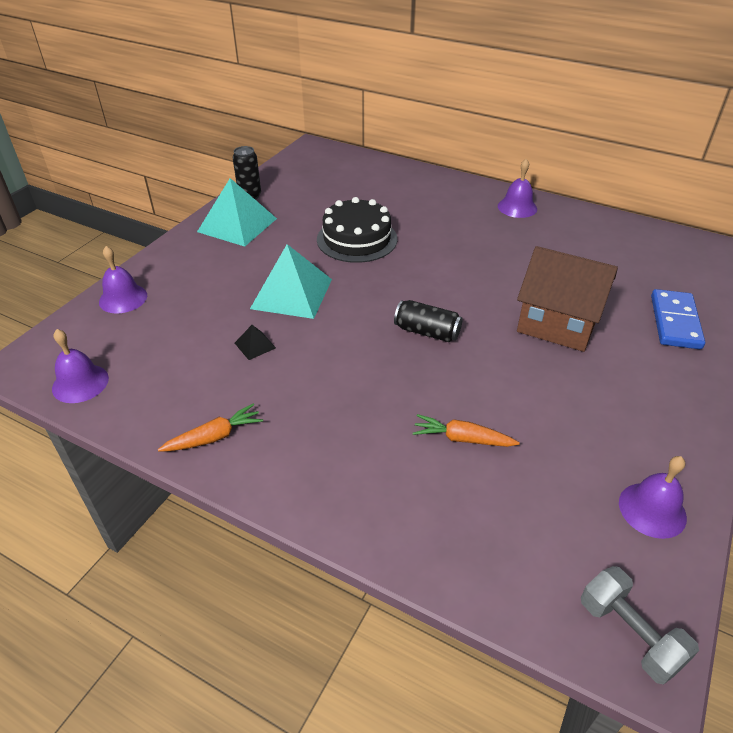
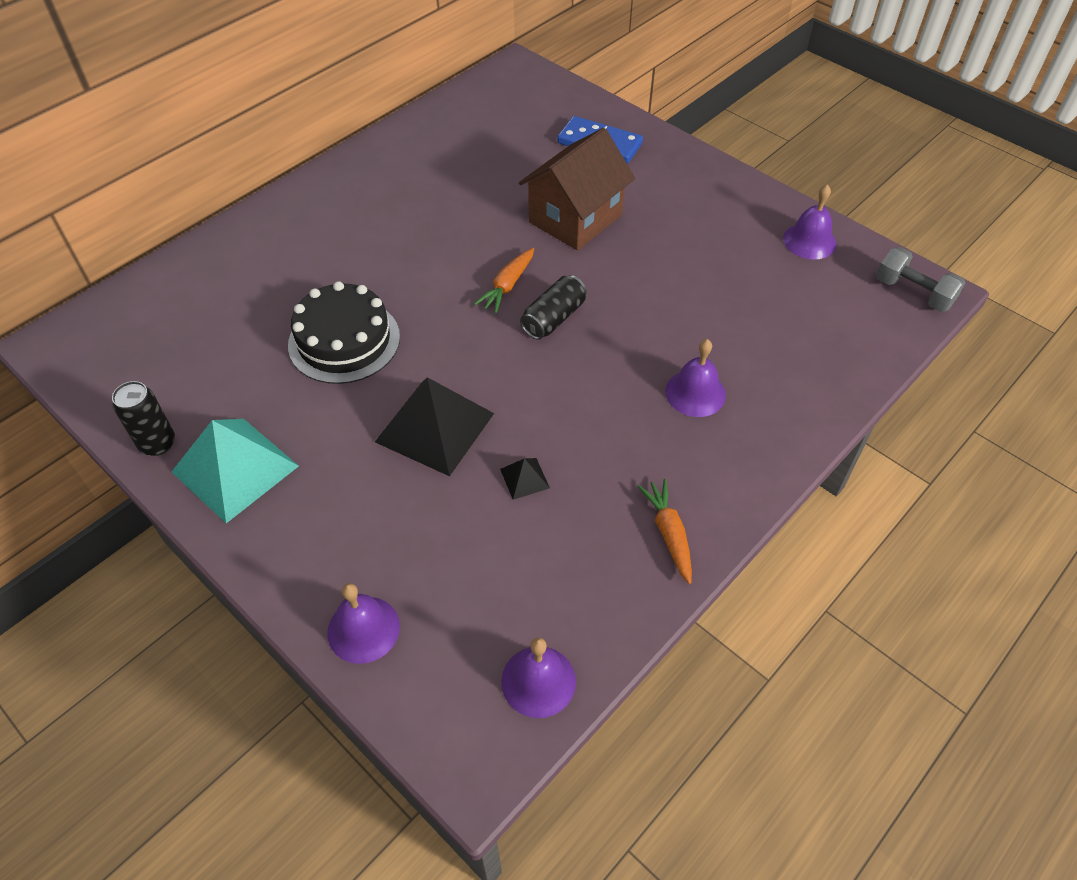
camera: 75 degrees left, 10 degrees up
turquoise pyramid [250,244,332,319] -> black pyramid [375,377,494,476]
orange carrot [413,414,520,447] -> orange carrot moved to [474,248,534,313]
purple bell [498,159,537,218] -> purple bell moved to [665,339,726,417]
grey dumbbell [581,566,699,685] -> grey dumbbell turned 60 degrees clockwise [876,247,965,312]

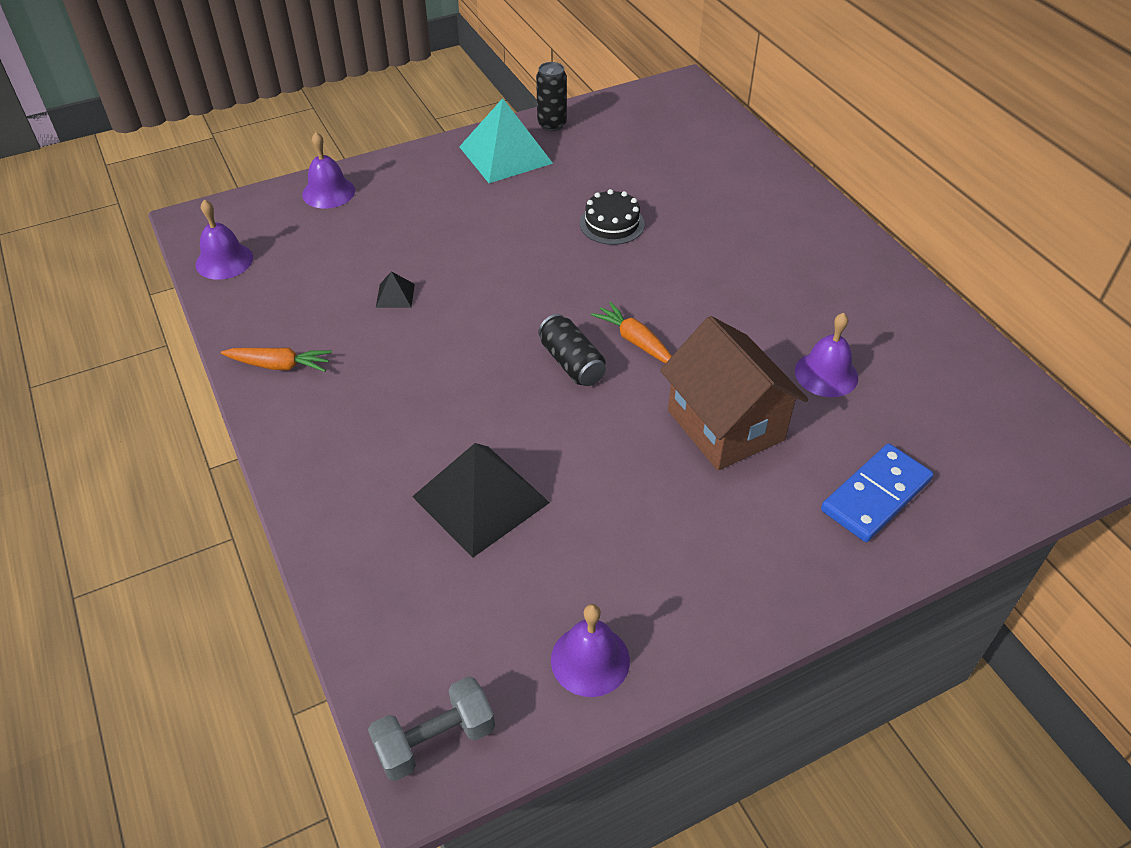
camera: 110 degrees right, 5 degrees down
black cake [288,281,400,384] -> black cake [580,189,645,245], size x0.62
black pyramid [375,377,494,476] -> black pyramid moved to [412,443,550,558]
purple bell [665,339,726,417] -> purple bell moved to [795,313,858,397]

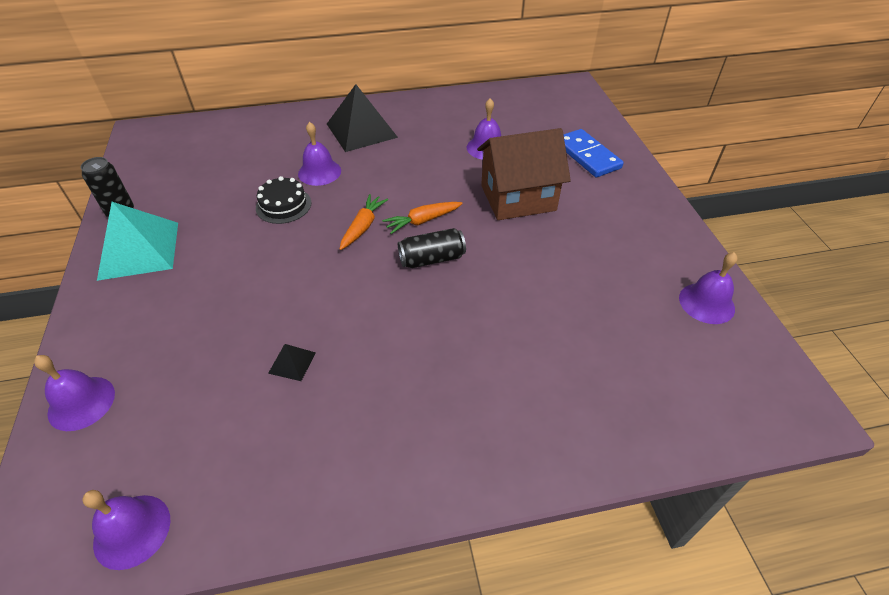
camera: 75 degrees left, 0 degrees up
orange carrot [221,347,332,372] -> orange carrot moved to [340,194,388,250]
grey dumbbell [368,676,495,781] -> none
black pyramid [412,443,550,558] -> black pyramid moved to [327,84,398,152]
none -> purple bell [298,122,341,186]

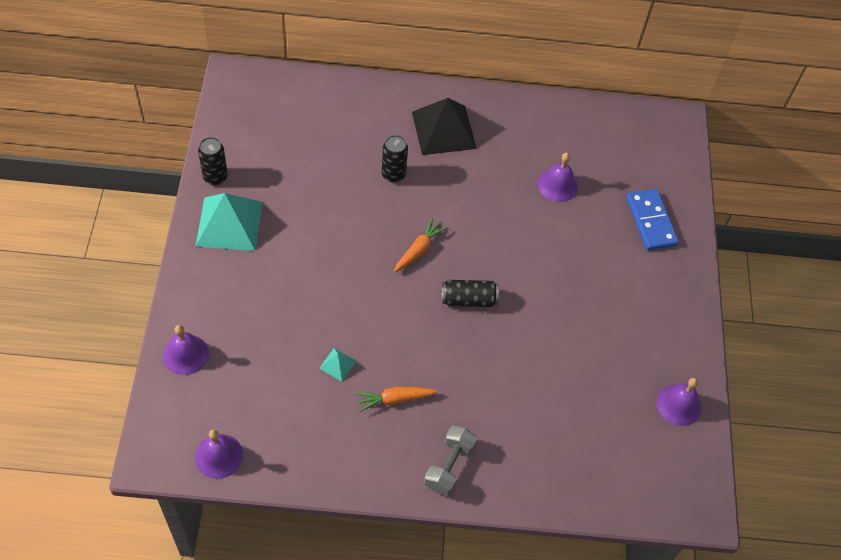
camera: 10 degrees right, 10 degrees up
black cake [256,176,311,224] -> none
black pyramid [268,344,316,381] -> turquoise pyramid [319,348,357,381]
purple bell [298,122,341,186] -> black can [382,135,408,183]
orange carrot [382,202,463,234] -> orange carrot moved to [356,387,438,412]
brown house [477,128,571,220] -> none
none -> grey dumbbell [424,426,477,496]

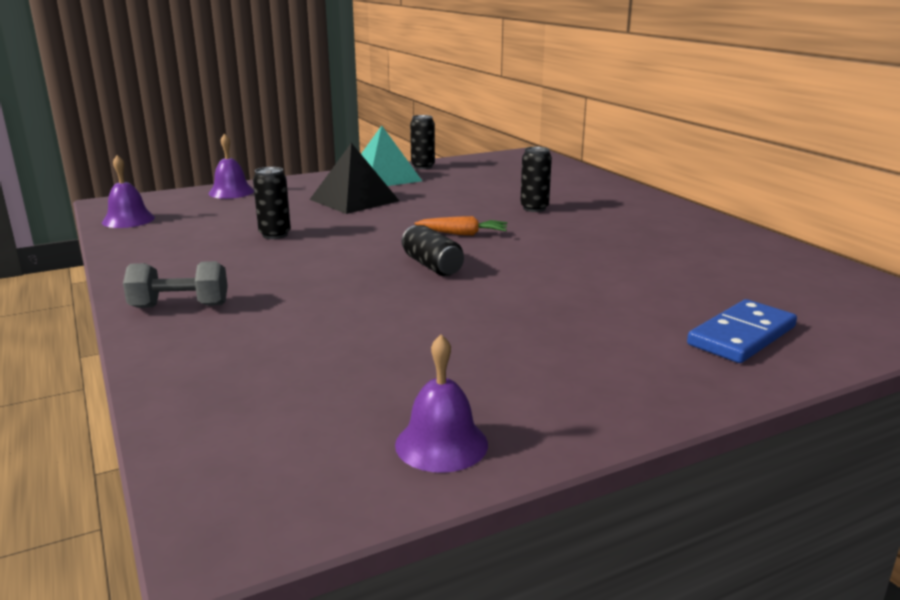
camera: 65 degrees right, 35 degrees down
turquoise pyramid [319,348,357,381] -> black can [253,167,291,239]
orange carrot [356,387,438,412] -> none
black pyramid [412,98,477,155] -> black pyramid moved to [309,143,399,214]
purple bell [538,153,578,202] -> none

